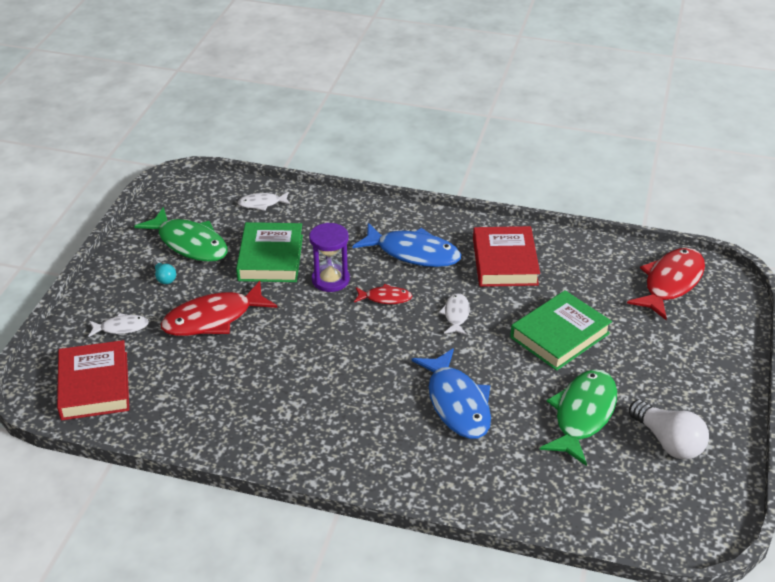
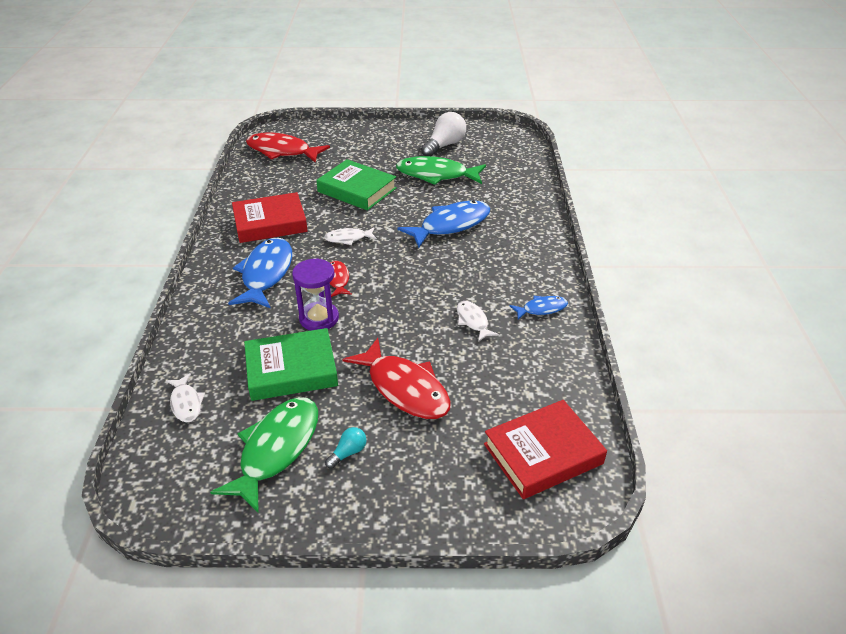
camera: 105 degrees left, 0 degrees up
white fish [88,313,149,337] -> white fish moved to [457,301,499,342]
none -> blue fish [509,296,568,320]

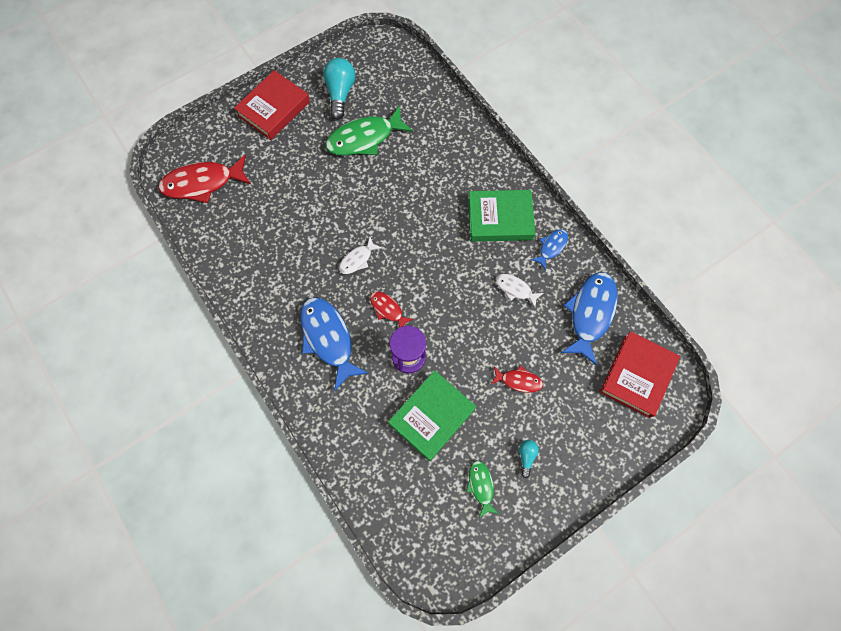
camera: 35 degrees left, 30 degrees up
white fish [166,373,205,422] -> none
green fish [210,397,318,513] -> green fish [466,461,499,518], size x0.51
red book [232,192,308,243] -> red book moved to [234,70,310,140]
green book [316,159,397,211] -> green book moved to [468,190,536,242]
red fish [342,338,451,419] -> red fish [491,365,543,393], size x0.51
blue fish [397,200,490,248] -> blue fish moved to [561,272,618,366]
white light bulb [421,112,466,156] -> turquoise light bulb [323,58,355,120]

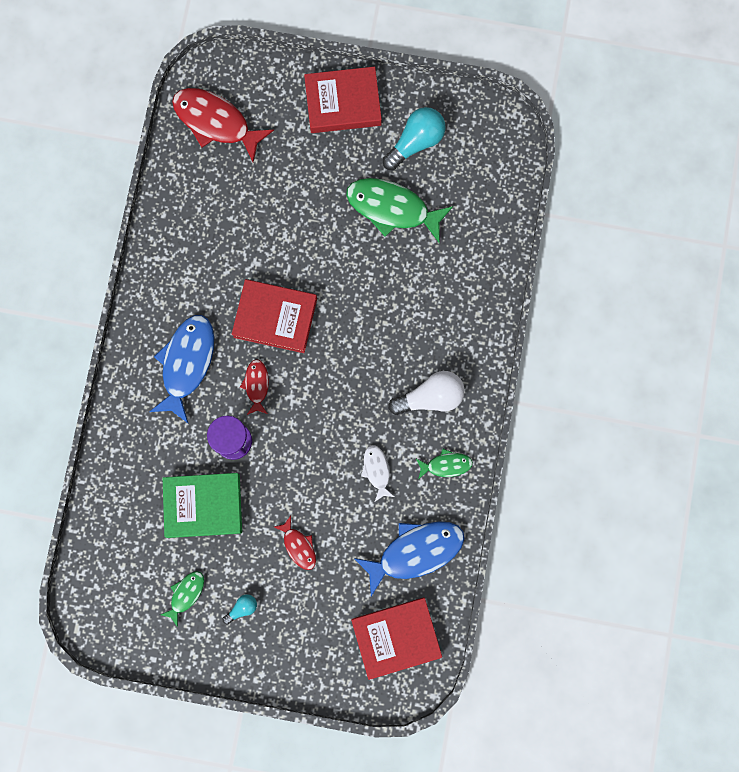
camera: 45 degrees right, 10 degrees up
white fish [339,237,382,274] -> red book [232,279,317,353]
green book [468,190,536,242] -> white light bulb [388,371,465,415]
blue fish [531,229,568,270] -> green fish [416,449,473,479]

